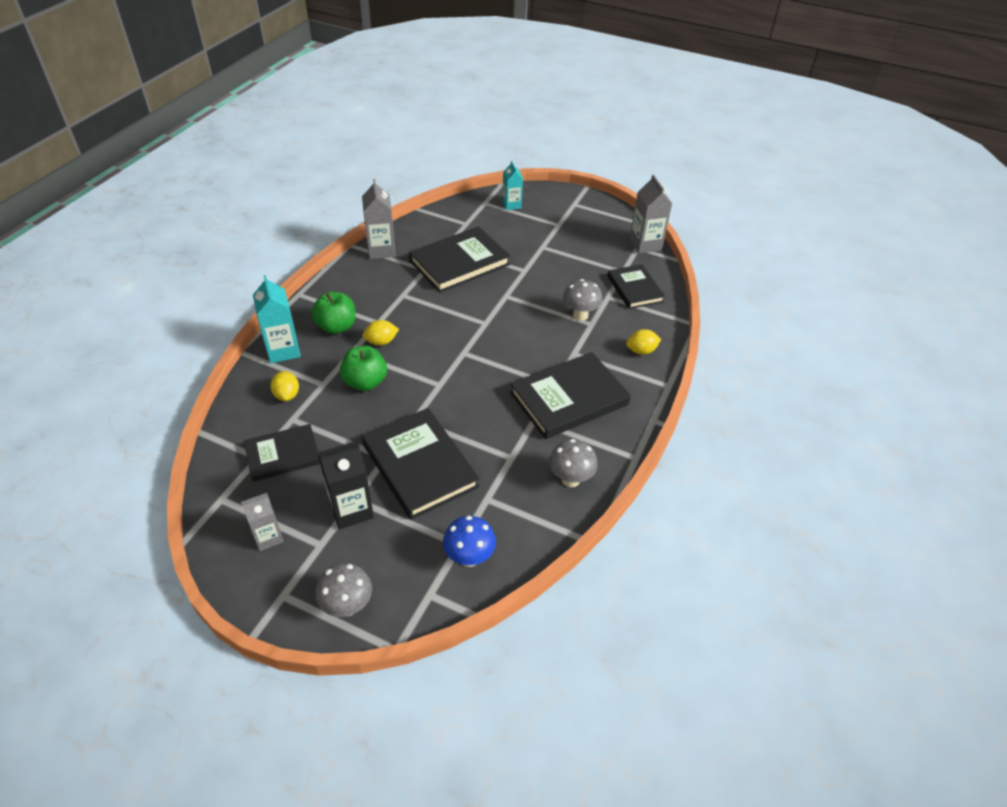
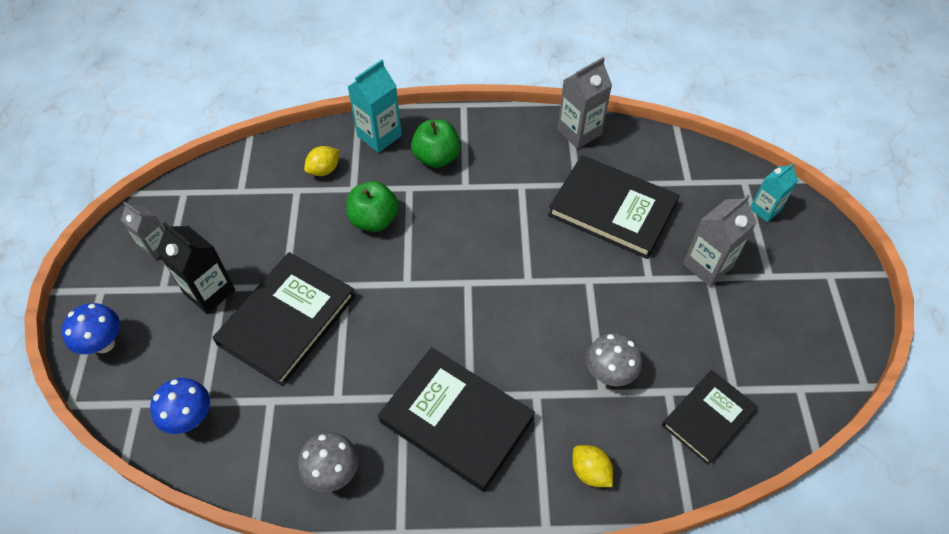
camera: 65 degrees right, 10 degrees up
black book [244,424,320,482] -> none
grey mushroom [315,563,372,617] -> blue mushroom [62,303,120,354]
yellow lemon [362,320,399,346] -> none
grey carton [629,175,672,253] -> grey carton moved to [683,194,757,287]

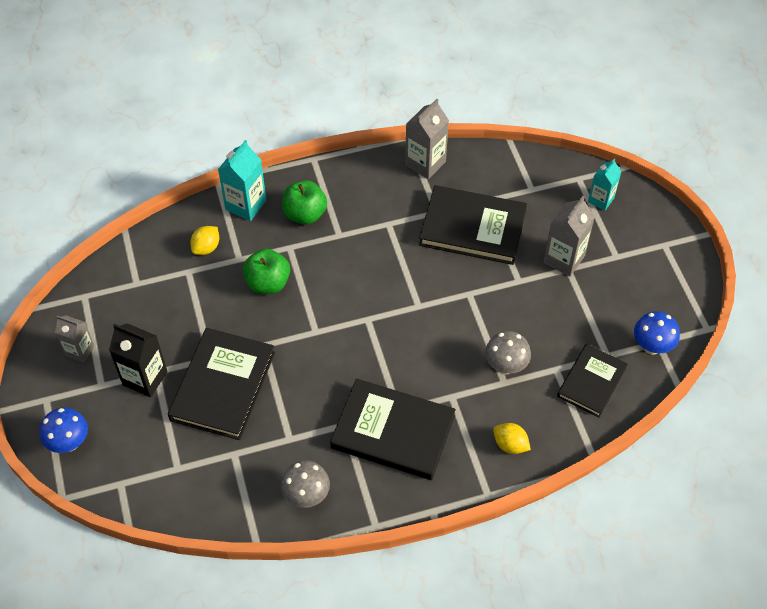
camera: 15 degrees left, 0 degrees up
blue mushroom [150,378,210,434] -> blue mushroom moved to [634,311,680,355]

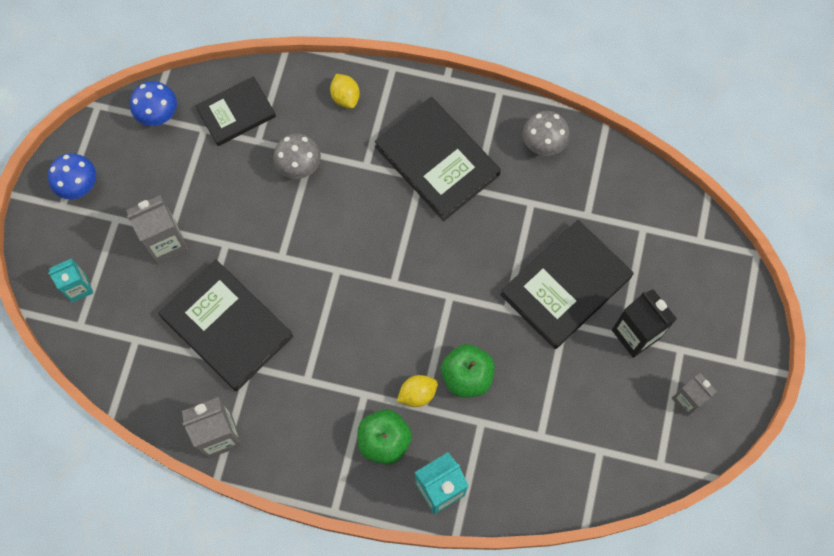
camera: 150 degrees left, 15 degrees up
blue mushroom [39,407,88,453] -> blue mushroom moved to [48,153,96,199]
yellow lemon [190,226,219,255] -> yellow lemon moved to [397,375,438,407]

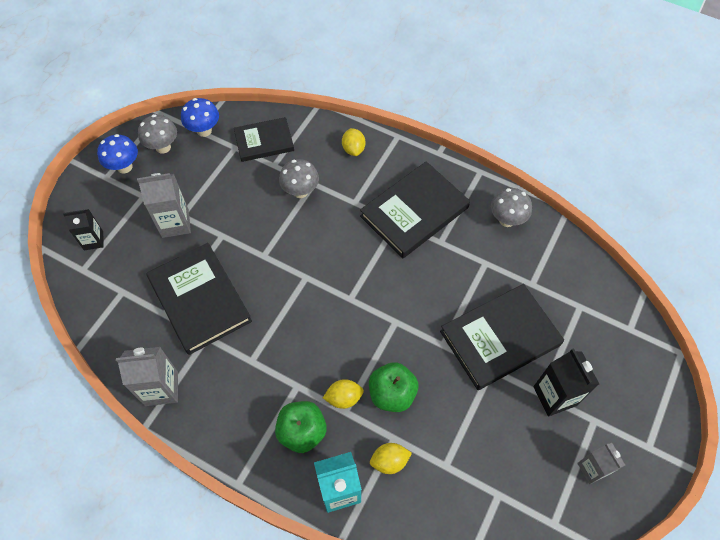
camera: 15 degrees right, 10 degrees down
turquoise carton [48,258,93,303] -> black carton [63,209,104,250]
black book [375,97,501,221] -> black book turned 75 degrees clockwise [360,161,470,258]
none -> grey mushroom [138,114,177,154]
none -> yellow lemon [370,443,412,474]

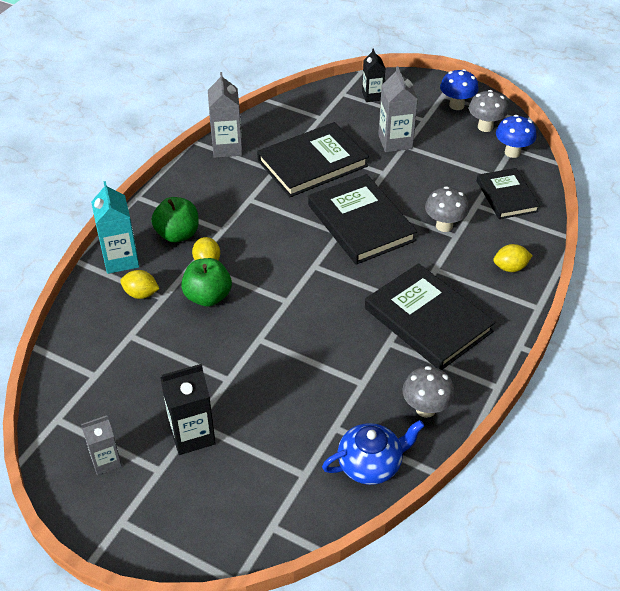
camera: 90 degrees right, 15 degrees down
yellow lemon [370,443,412,474] -> yellow lemon turned 60 degrees counterclockwise [120,270,159,299]
black book [440,284,564,390] -> black book moved to [308,174,417,265]
none -> blue teapot [322,420,424,485]

